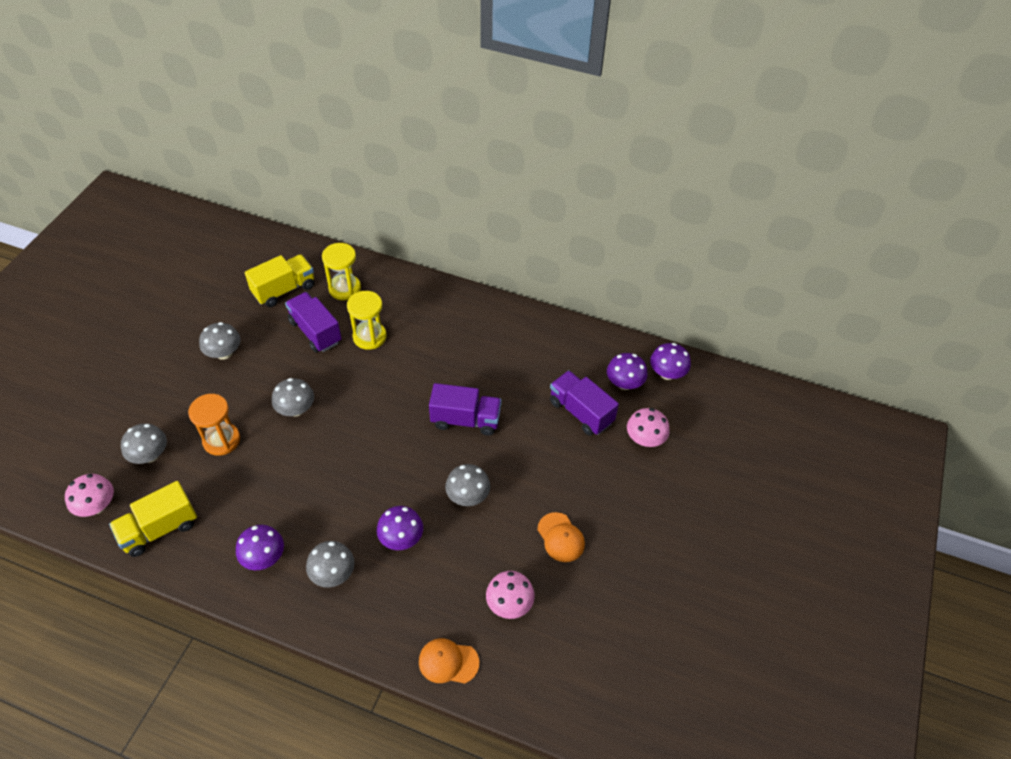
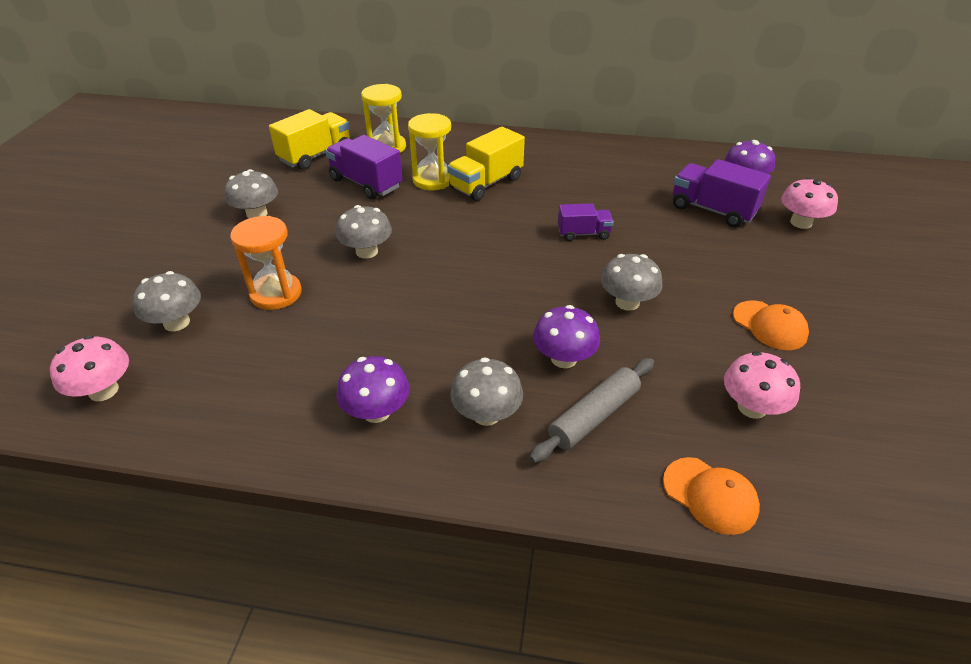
camera: 10 degrees left, 10 degrees down
yellow truck [109,481,197,557] -> yellow truck moved to [447,127,525,201]
orange cap [419,638,479,684] -> orange cap turned 135 degrees counterclockwise [663,457,760,535]
purple truck [429,383,502,436] -> purple truck [558,203,614,241], size x0.61
purple mushroom [650,343,691,380] -> none
none -> grey rolling pin [529,358,654,463]

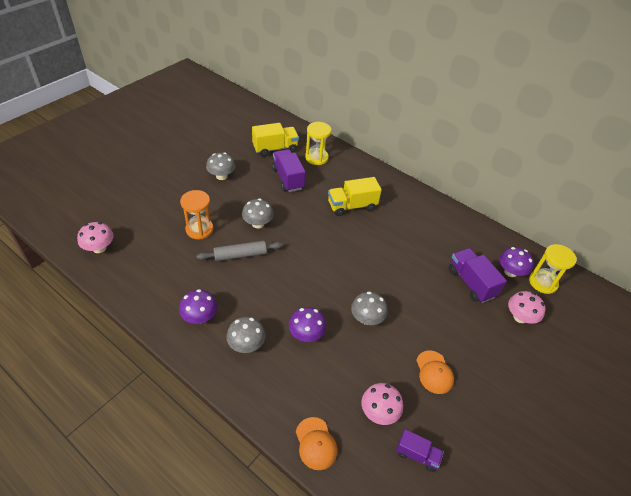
camera: 25 degrees right, 5 degrees up
grey mushroom [133,271,201,332] -> none
yellow hourglass [408,113,451,190] -> yellow hourglass moved to [529,244,577,294]
grey rolling pin [529,358,654,463] -> grey rolling pin moved to [196,241,283,261]
purple truck [558,203,614,241] -> purple truck moved to [396,429,444,472]

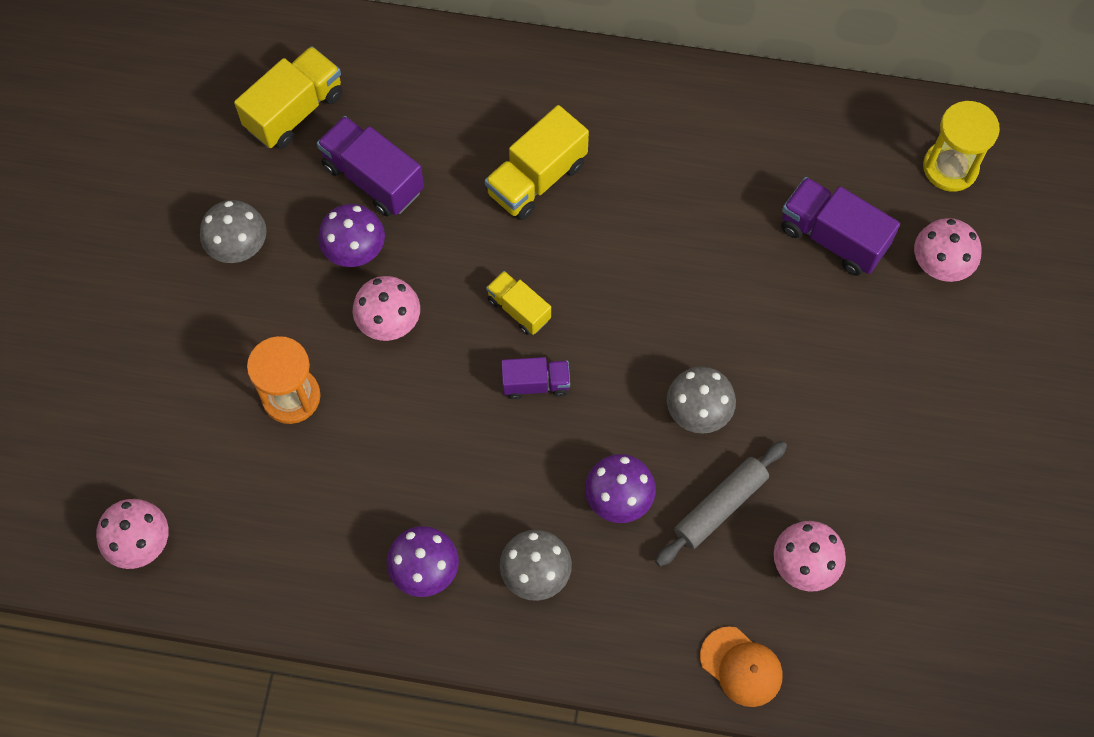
camera: 25 degrees left, 20 degrees up
grey rolling pin [196,241,283,261] -> grey rolling pin moved to [655,441,787,566]
grey mushroom [242,199,274,228] -> pink mushroom [353,276,420,341]
yellow hourglass [305,122,331,165] -> none
purple truck [396,429,444,472] -> purple truck moved to [501,357,570,399]
orange cap [416,351,454,394] -> none
purple mushroom [499,247,534,277] -> purple mushroom moved to [318,204,385,267]
none -> yellow truck [486,271,551,335]

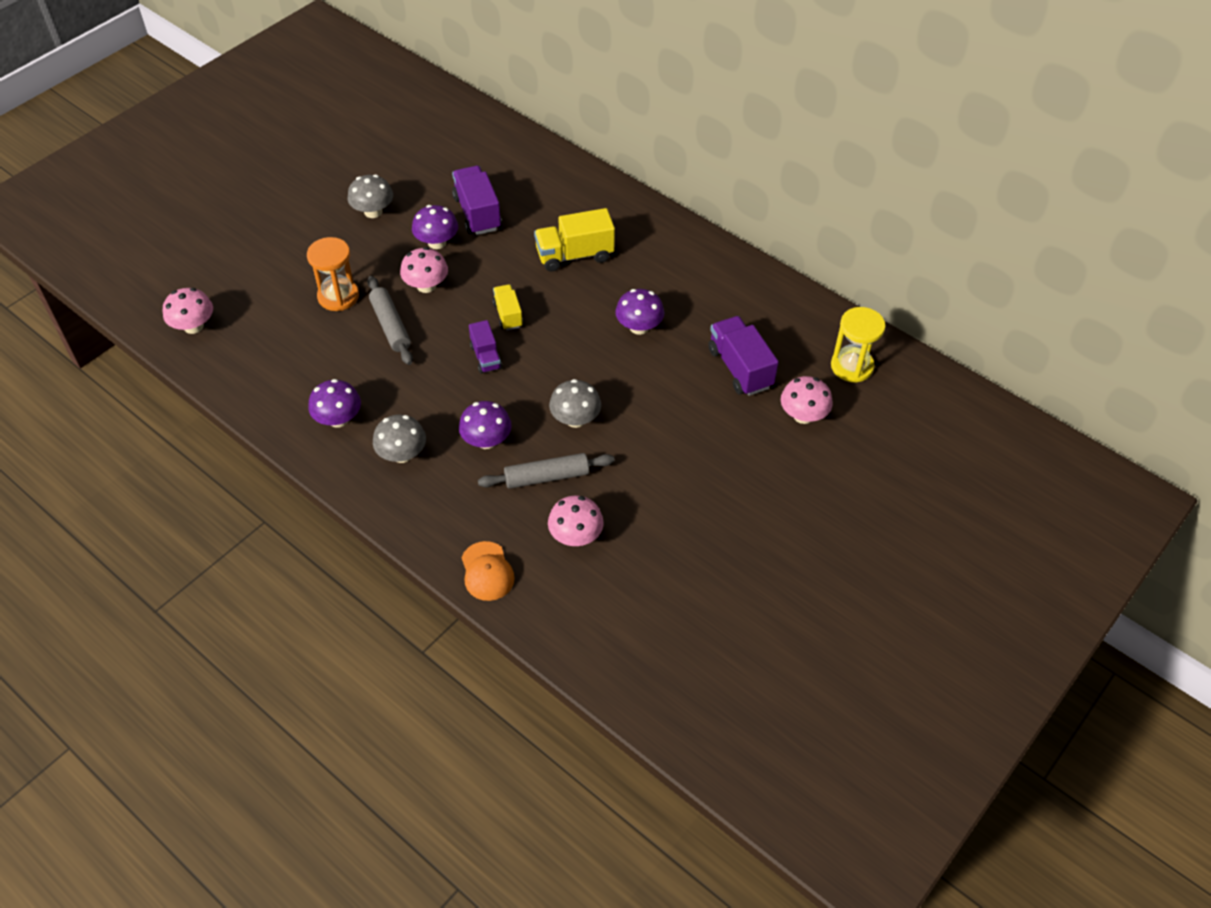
camera: 30 degrees right, 15 degrees down
yellow truck [234,46,343,149] -> none
purple truck [501,357,570,399] -> purple truck turned 45 degrees clockwise [469,320,502,374]
none -> grey rolling pin [367,276,413,365]
none -> purple mushroom [615,289,664,335]

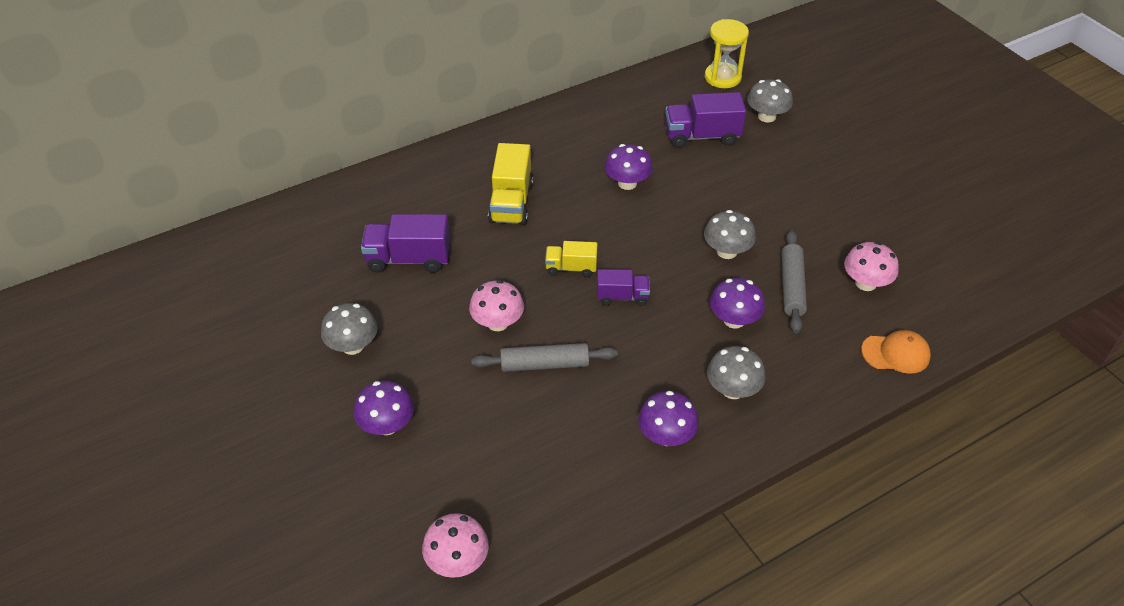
camera: 70 degrees left, 5 degrees down
orange hourglass [307,237,359,311] -> none
purple mushroom [412,205,458,249] -> purple mushroom moved to [354,381,414,435]
pink mushroom [781,376,833,424] -> grey mushroom [747,79,793,123]

